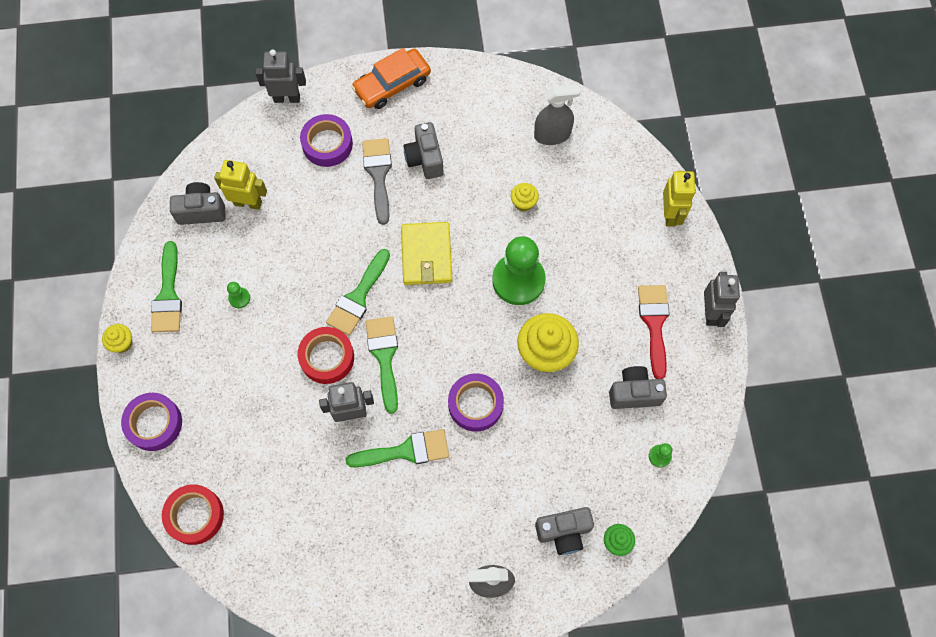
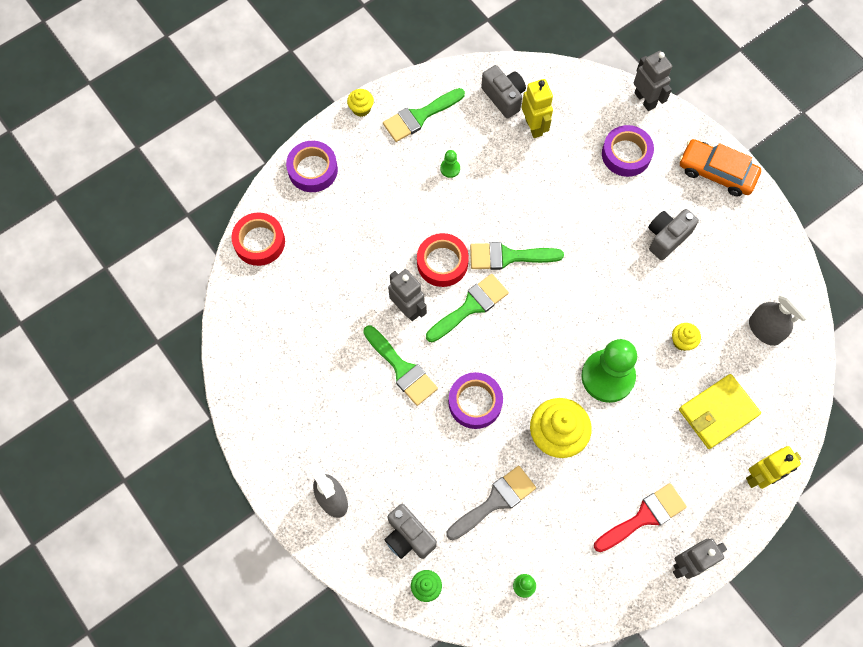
camera: 60 degrees right, 0 degrees up
grey brush [362,138,392,225] -> grey brush moved to [446,466,536,540]
yellow wallet [401,222,452,285] -> yellow wallet moved to [679,374,761,449]
grey camera [609,366,667,409] -> none

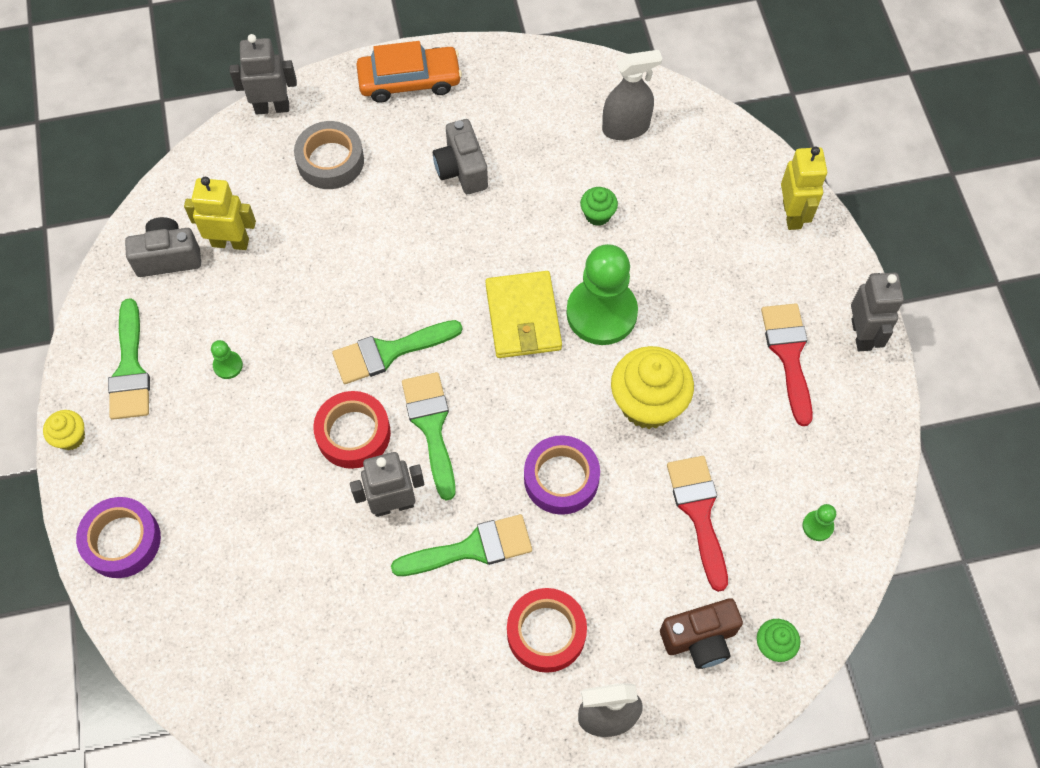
camera: 65 degrees left, 5 degrees down
red tape [231,212,285,266] -> red tape moved to [507,588,587,673]
grey camera [385,504,437,559] -> brown camera [660,598,743,669]
grey brush [446,466,536,540] -> red brush [667,456,728,592]
green brush [470,242,564,270] -> green brush turned 45 degrees clockwise [332,320,462,384]
purple tape [602,125,654,177] -> grey tape [294,121,364,189]
yellow cupcake [672,323,701,351] -> green cupcake [580,187,618,226]
orange car [679,139,761,197] -> orange car turned 150 degrees counterclockwise [356,41,462,103]
yellow wallet [679,374,761,449] -> yellow wallet moved to [485,271,562,358]

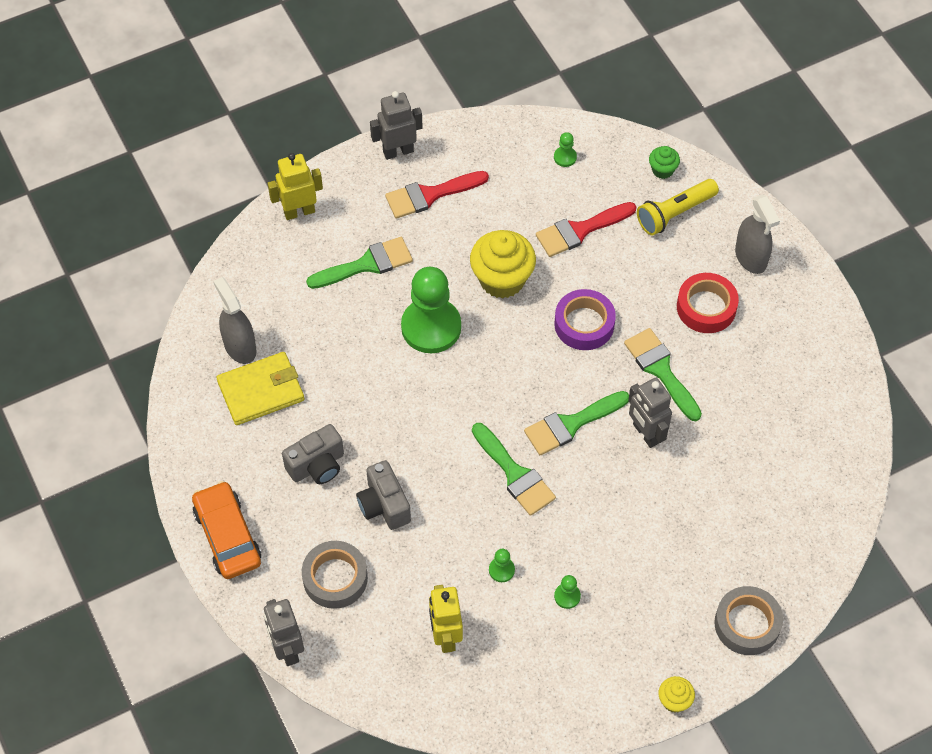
camera: 105 degrees left, 5 degrees down
purple tape [76,497,161,578] -> grey tape [714,586,783,655]
green brush [108,298,150,420] -> green brush moved to [306,237,413,289]
grey camera [125,217,201,277] -> grey camera moved to [356,460,411,530]
red tape [313,391,391,469] -> none
yellow wallet [485,271,562,358] -> yellow wallet moved to [216,352,304,425]
green cupcake [580,187,618,226] -> none
brown camera [660,598,743,669] -> yellow flashlight [637,179,719,235]
none -> green pawn [489,549,515,582]

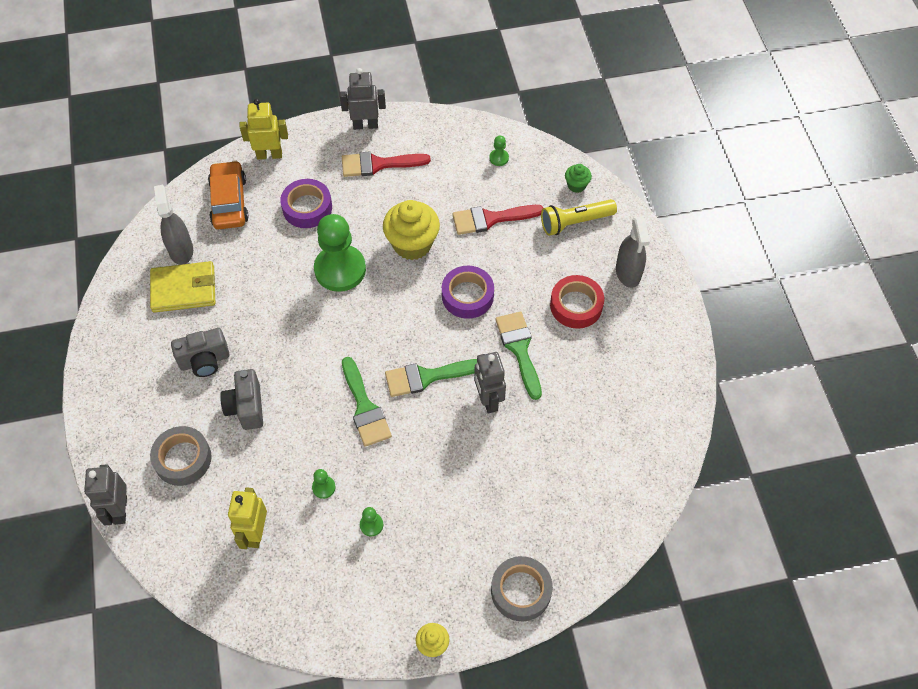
camera: 15 degrees right, 0 degrees up
orange car [192,481,261,579] -> orange car moved to [208,160,249,229]
green brush [306,237,413,289] -> purple tape [280,179,332,228]

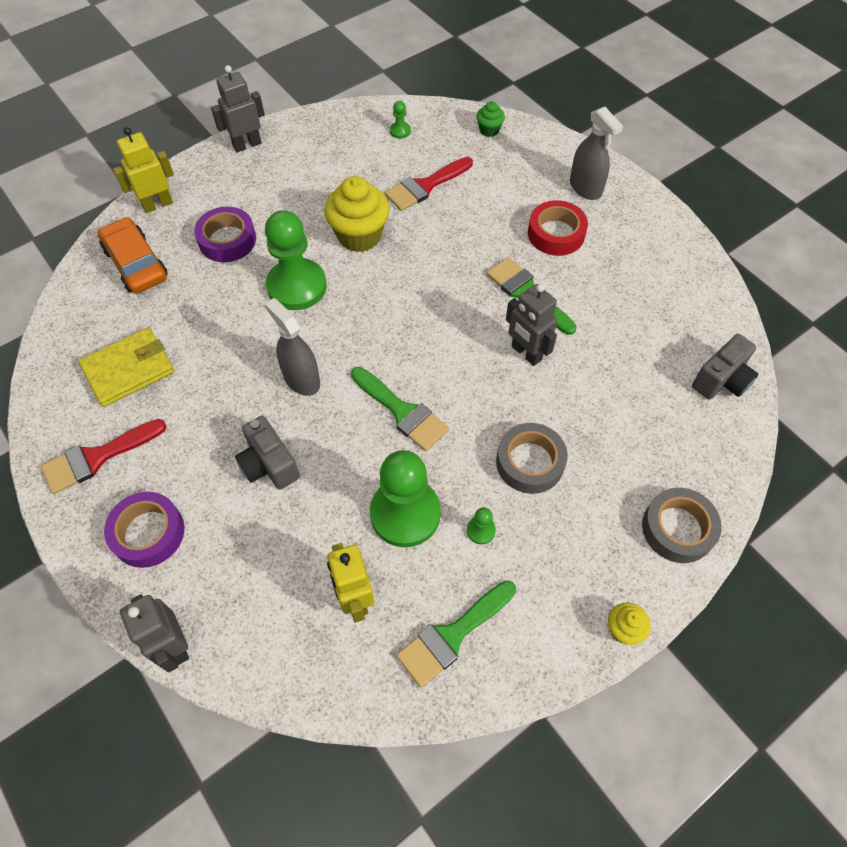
camera: 25 degrees left, 0 degrees up
grey tape [150,426,212,486] -> grey tape moved to [496,423,568,494]
grey spray bottle [154,185,193,265] -> grey spray bottle moved to [265,298,320,396]
grey camera [171,328,230,377] -> grey camera moved to [692,334,758,399]
green pawn [312,469,336,499] -> green pawn [370,450,441,547], size x2.48
red brush [342,151,431,177] -> red brush moved to [41,419,167,494]
green brush [385,359,477,397] -> green brush moved to [396,580,516,687]
purple tape [442,266,494,319] -> purple tape moved to [104,492,185,568]
yellow flashlight [541,199,617,236] -> none

